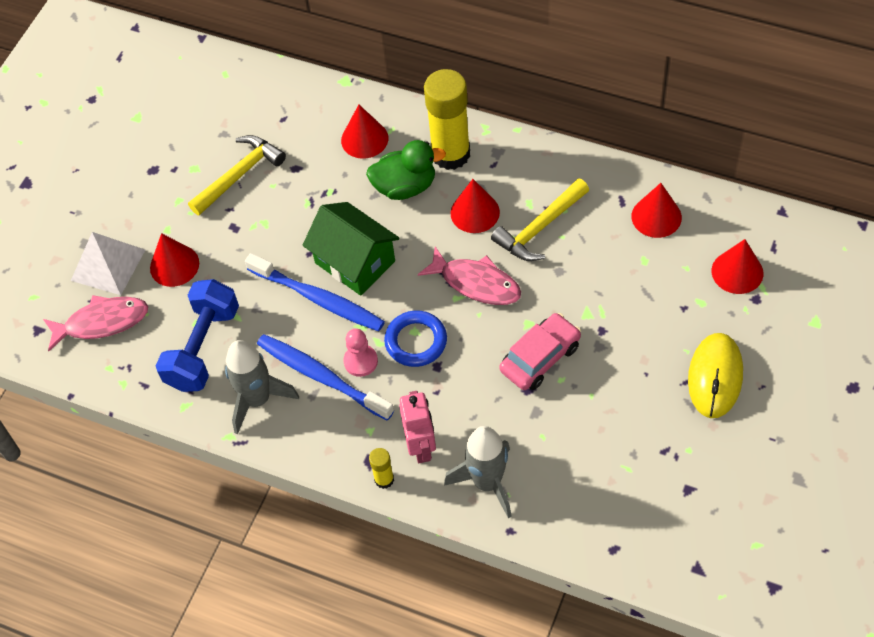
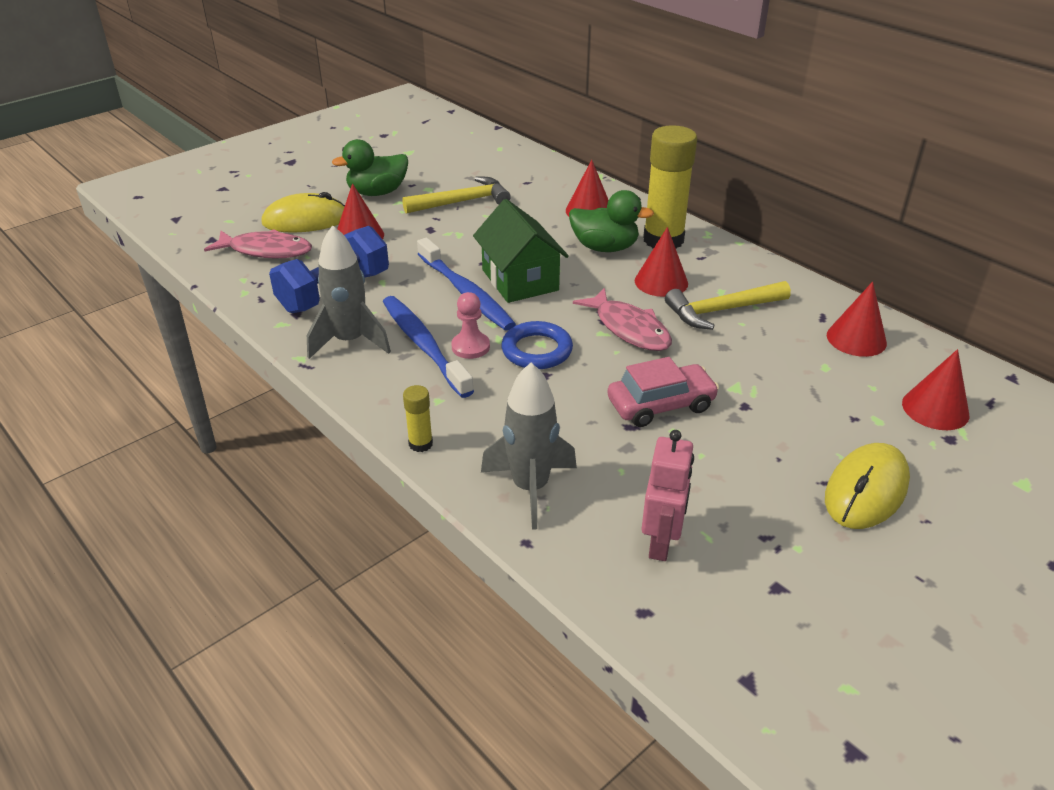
camera: 20 degrees right, 20 degrees down
white pyramid [71,232,145,295] -> yellow mouse [261,192,345,233]
pink robot [399,391,436,463] -> pink robot moved to [642,430,694,561]
none -> green duck [332,139,408,196]

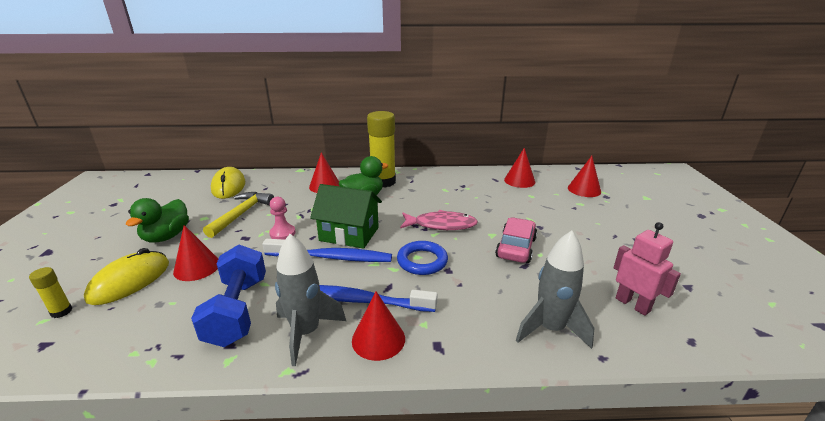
camera: 50 degrees left, 10 degrees down
pink fish [204,229,312,259] -> none
yellow glue stick [403,385,433,452] -> yellow glue stick moved to [29,267,72,318]
pink pawn [451,292,490,359] -> pink pawn moved to [269,197,296,240]
red cone [635,227,688,297] -> red cone moved to [352,291,405,361]
yellow hammer [665,281,791,330] -> none
yellow mouse [825,443,910,529] -> yellow mouse moved to [211,167,245,199]

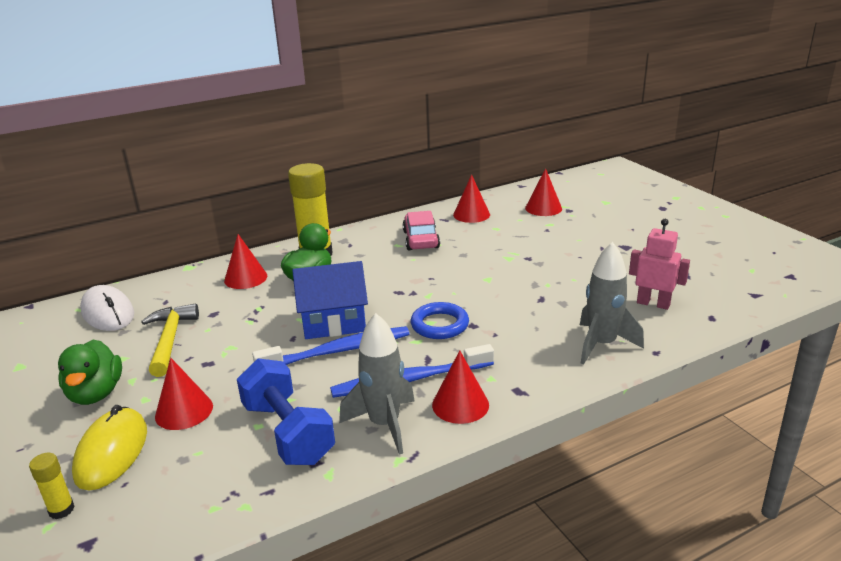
camera: 25 degrees left, 0 degrees up
yellow mouse [211,167,245,199] -> white mouse [80,285,134,331]
pink pawn [269,197,296,240] -> none
green house [310,184,382,249] -> blue house [292,261,368,339]
pink fish [400,210,478,230] -> none
pink car [495,217,537,263] -> pink car moved to [402,211,440,250]

